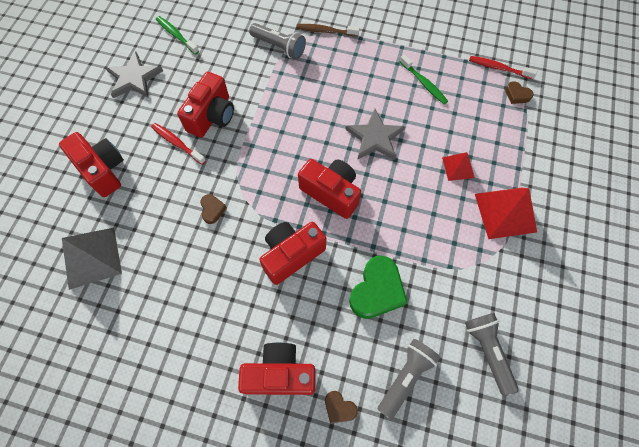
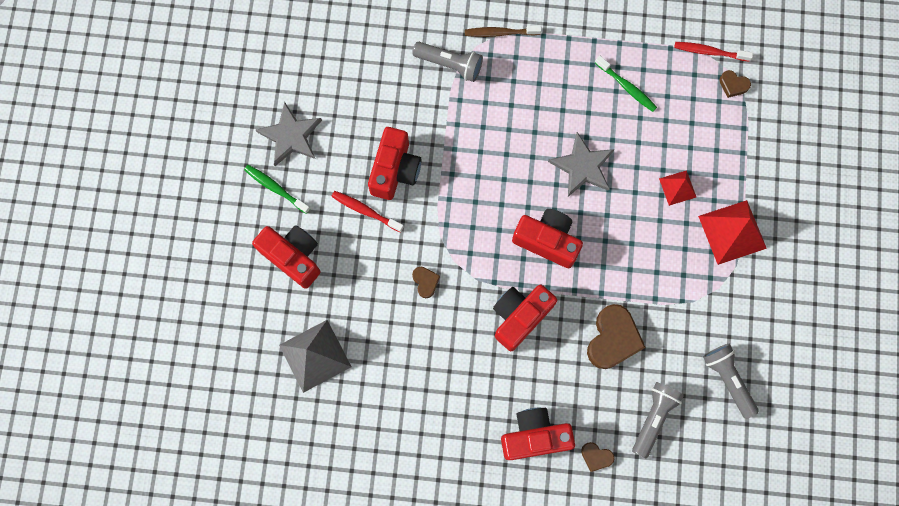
camera: 10 degrees left, 10 degrees up
green toothbrush [156,16,199,55] -> green toothbrush moved to [244,165,311,214]
green heart [349,256,408,319] -> brown heart [587,304,646,369]

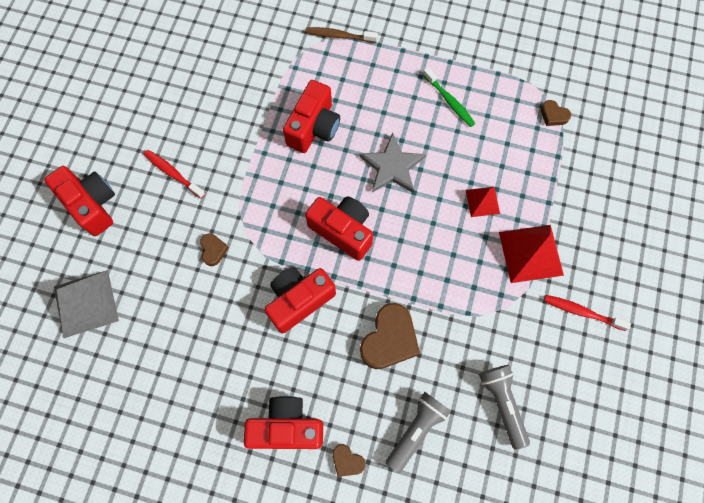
camera: 10 degrees right, 5 degrees down
green toothbrush [244,165,311,214] -> none
grey star [256,102,322,166] -> none
red camera [368,127,421,200] -> red camera moved to [283,80,340,153]
grey flashlight [412,42,483,82] -> none
red toothbrush [674,42,753,62] -> red toothbrush moved to [544,295,631,331]

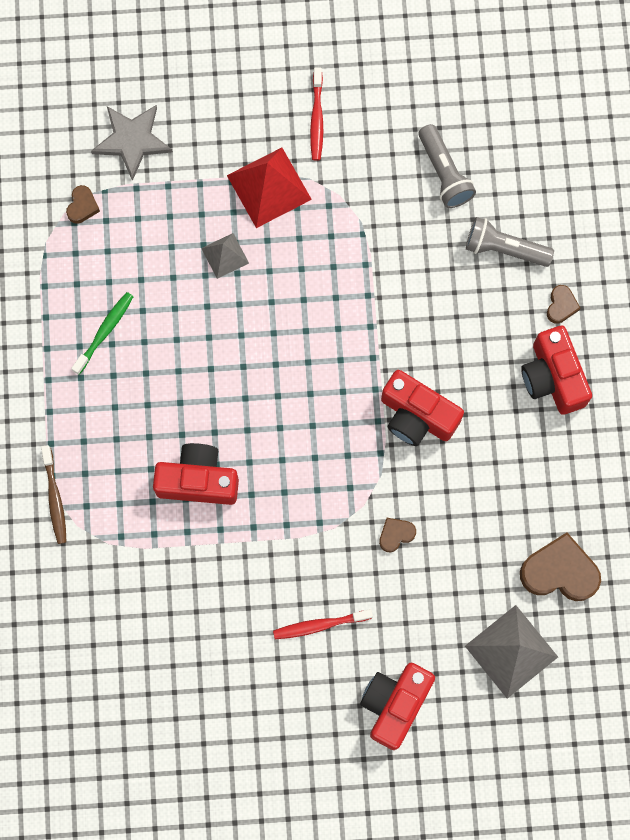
camera: 110 degrees left, 5 degrees up
red toothbrush [143,150,205,199] -> red toothbrush turned 60 degrees clockwise [273,609,373,639]
red camera [305,196,373,261] -> none
grey star [360,133,426,193] -> grey star moved to [91,105,173,181]
brown heart [360,303,420,369] -> brown heart moved to [520,532,601,601]
red pyramid [466,187,500,217] -> grey pyramid [201,233,249,279]
grey flashlight [479,365,530,449] -> grey flashlight turned 75 degrees counterclockwise [418,124,476,208]

